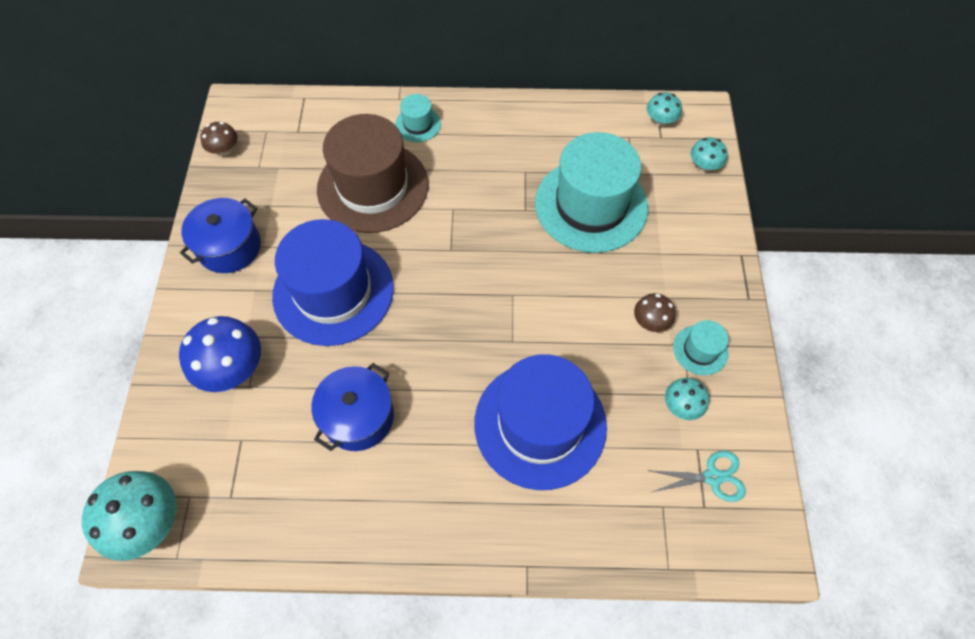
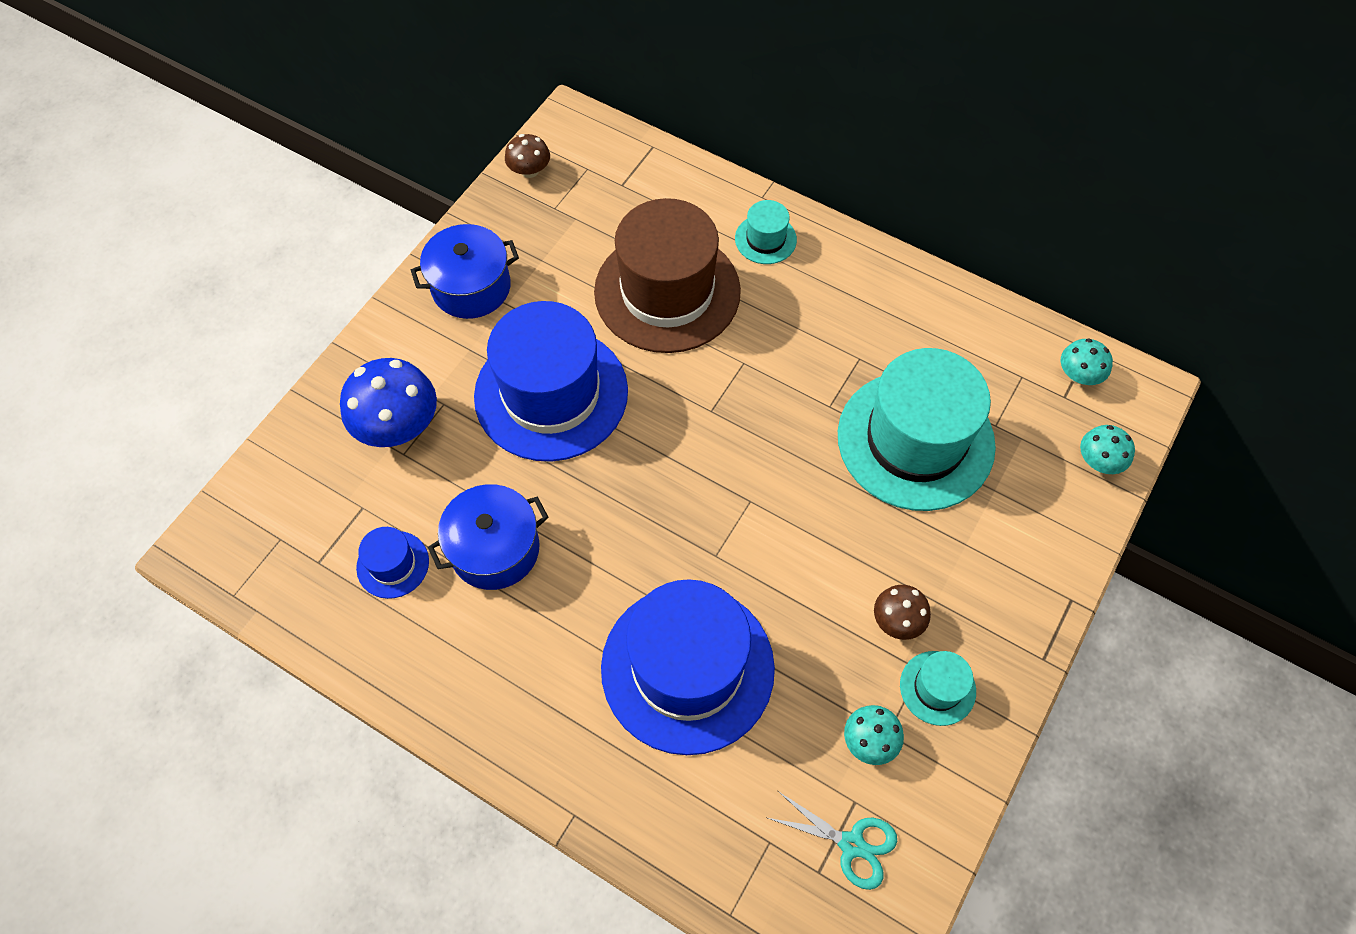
camera: 30 degrees right, 0 degrees up
turquoise mushroom [82,471,177,561] -> none
none -> blue hat [356,527,429,599]

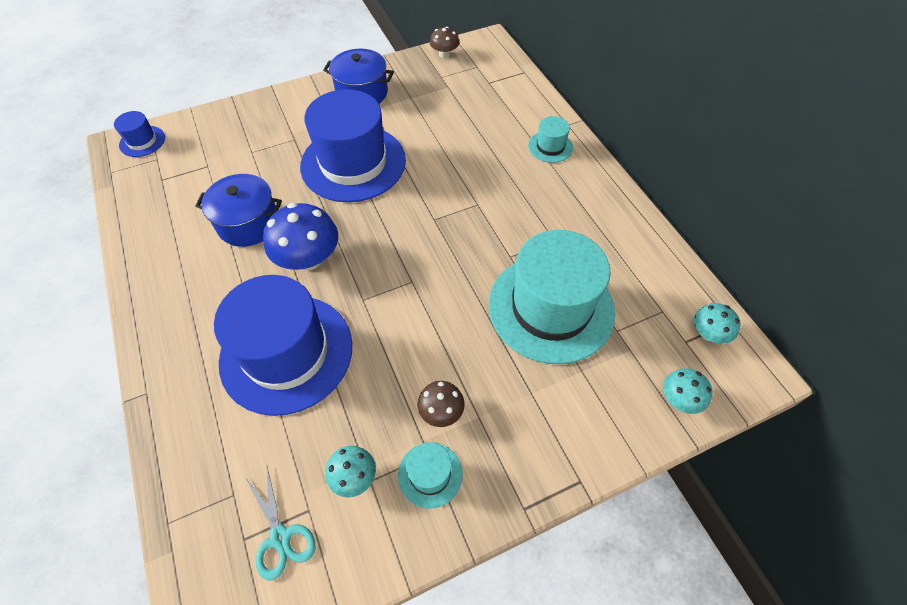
camera: 35 degrees right, 5 degrees down
blue mushroom [340,358,437,447] -> blue mushroom moved to [263,203,338,271]
blue hat [356,527,429,599] -> blue hat moved to [114,111,165,157]
brown hat [594,198,741,353] -> none

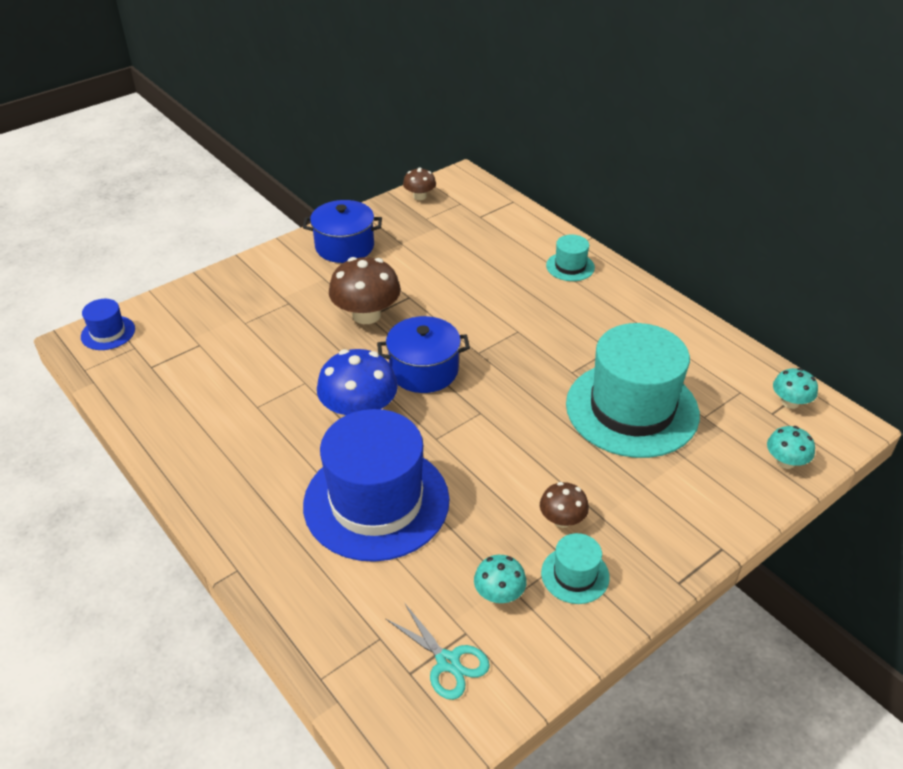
camera: 15 degrees left, 15 degrees down
blue pot [195,174,282,247] -> blue pot moved to [377,316,470,393]
blue hat [300,89,406,202] -> brown mushroom [329,257,401,324]

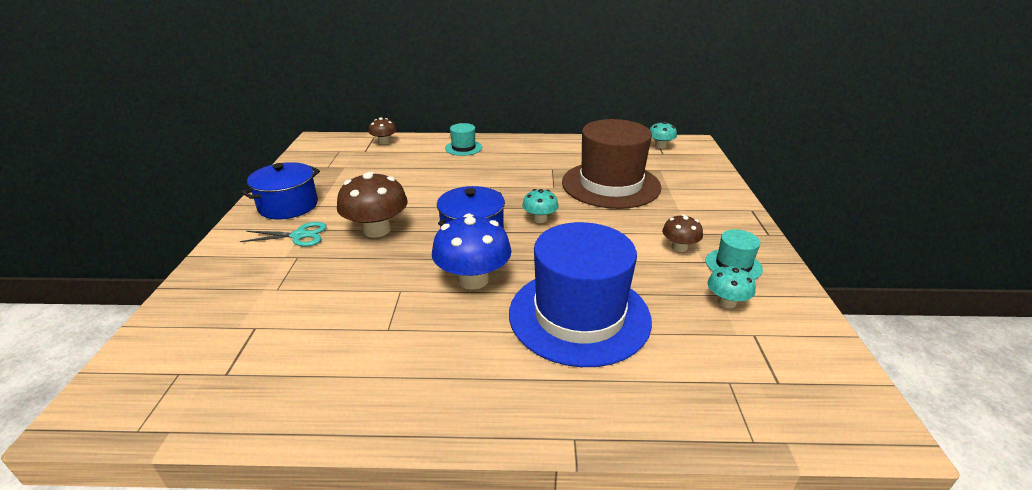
camera: 50 degrees left, 10 degrees down
blue hat [81,299,135,350] -> none
turquoise scissors [386,604,490,700] -> turquoise scissors moved to [240,222,327,247]
brown mushroom [403,167,436,200] -> brown mushroom moved to [368,117,397,145]
turquoise hat [566,323,700,458] -> brown hat [562,119,661,209]
turquoise mushroom [767,426,815,469] -> turquoise mushroom moved to [522,189,559,223]

